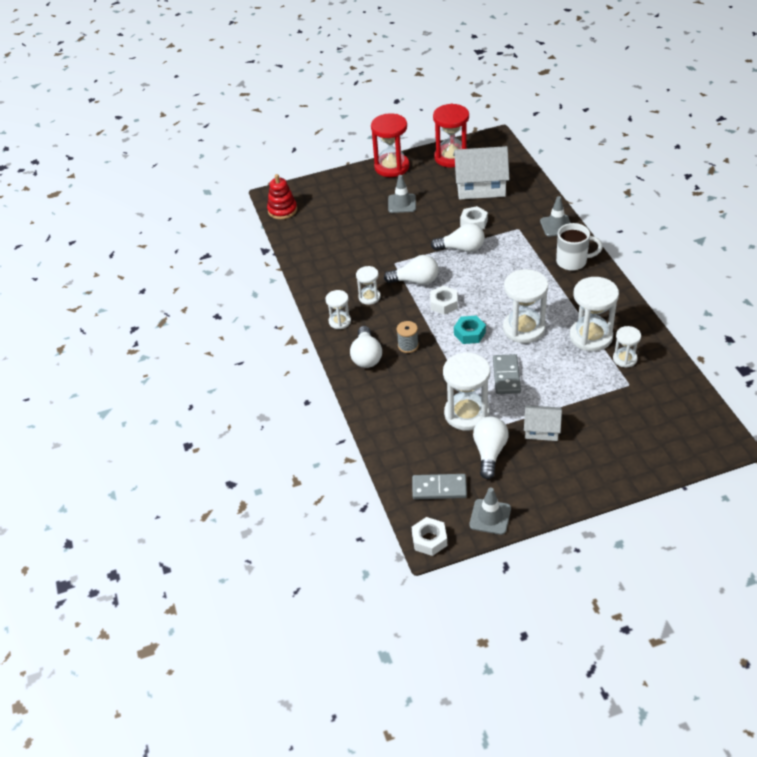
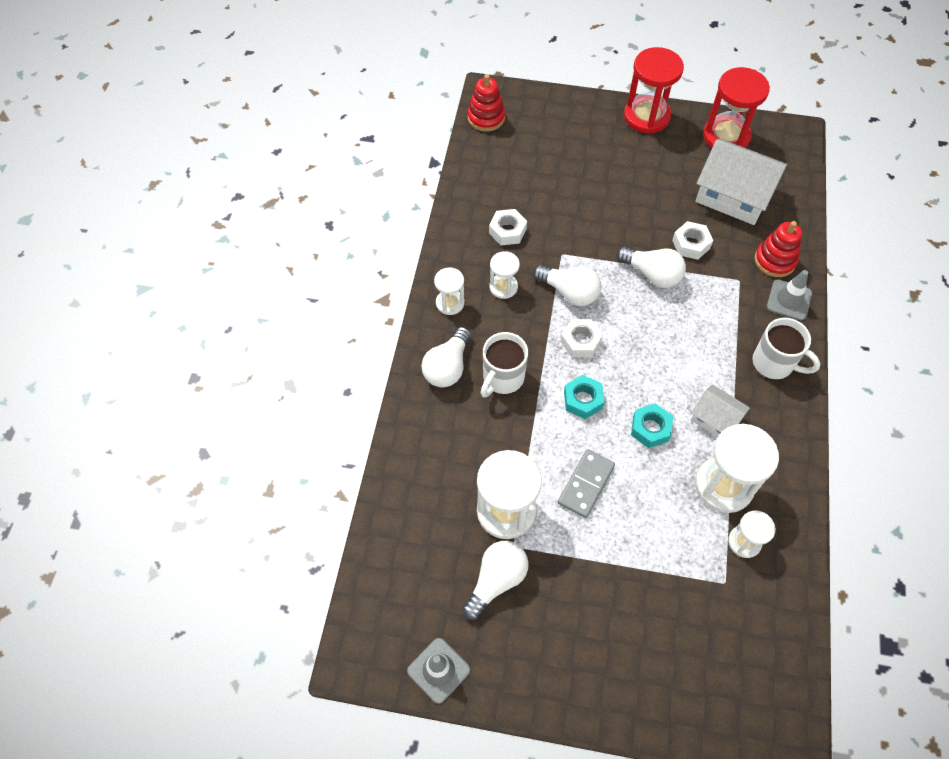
camera: 25 degrees right, 15 degrees up
grey traffic cone [388,175,416,213] -> none
grey spool [397,321,419,353] -> white mug [481,332,528,397]
grey domino [412,474,467,499] -> none
white nut [412,517,447,556] -> white nut moved to [489,209,527,245]
white hourglass [503,269,548,343] -> turquoise nut [631,403,673,448]
white house [524,405,562,441] -> white house moved to [691,384,750,437]
none -> red stacking toy [754,221,802,277]

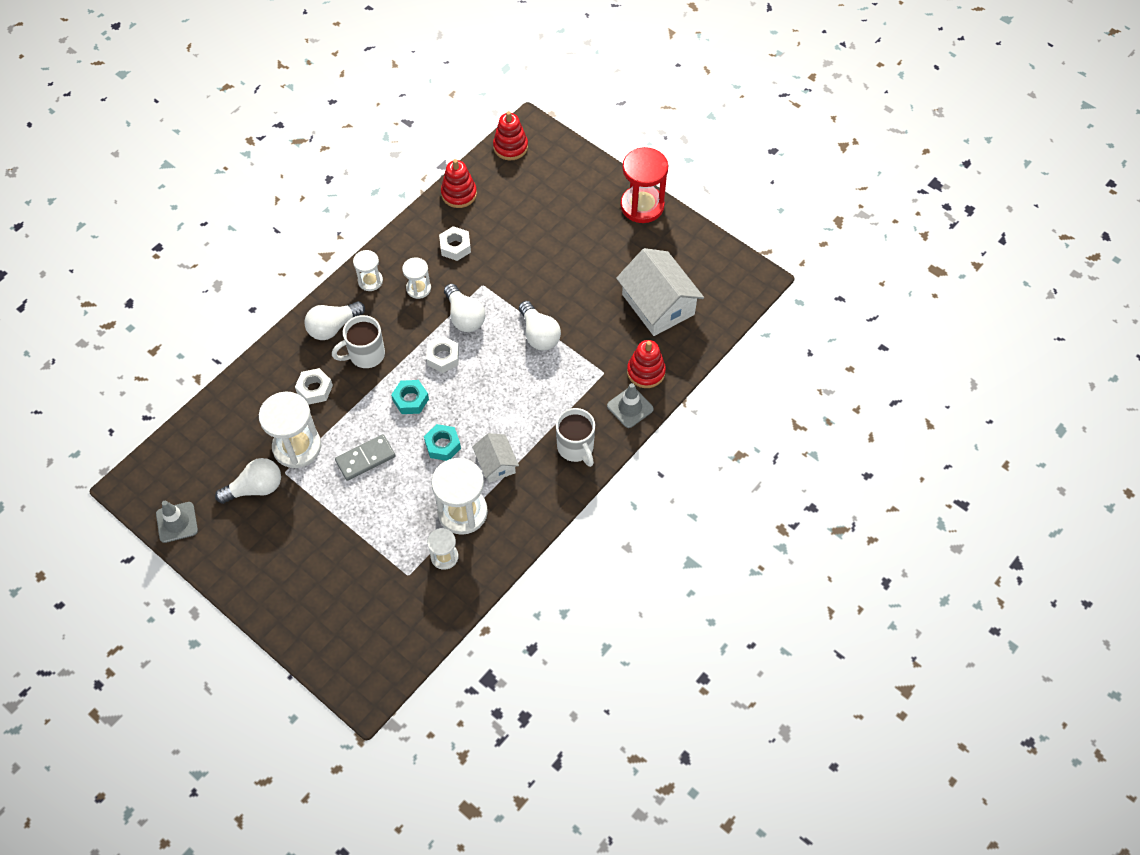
camera: 30 degrees right, 0 degrees up
white nut [672,221,713,260] -> white nut moved to [295,368,333,405]
red hourglass [703,67,770,148] -> none
none -> red stacking toy [441,159,477,208]

